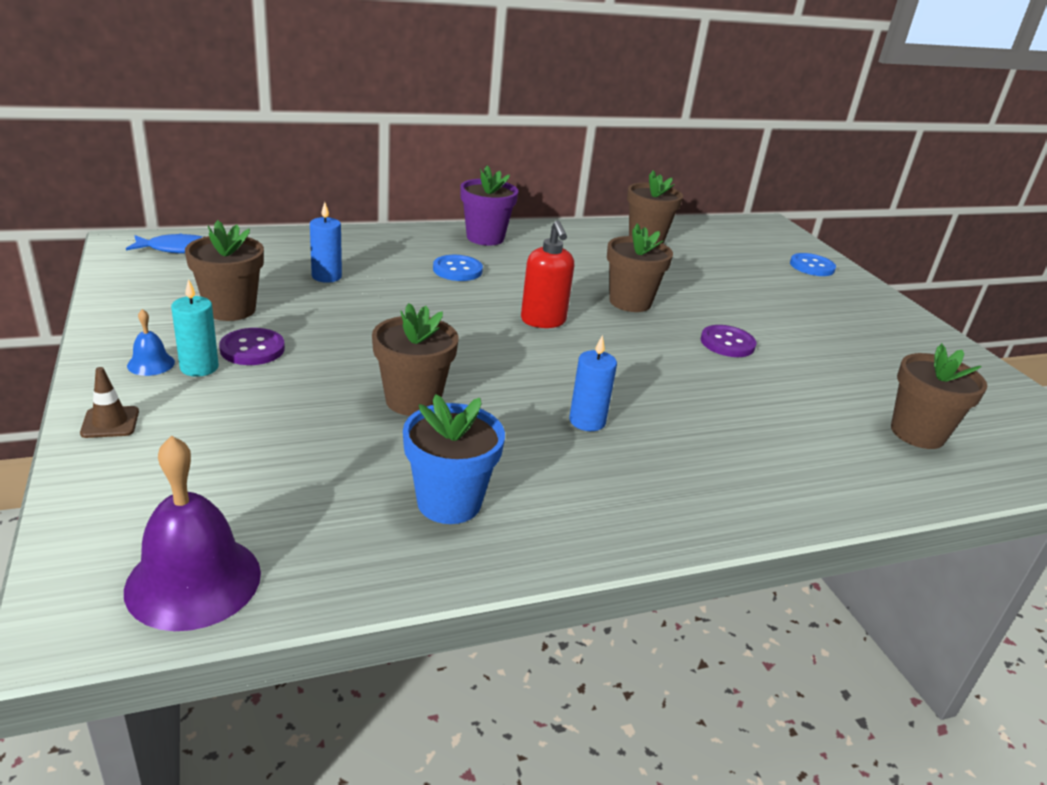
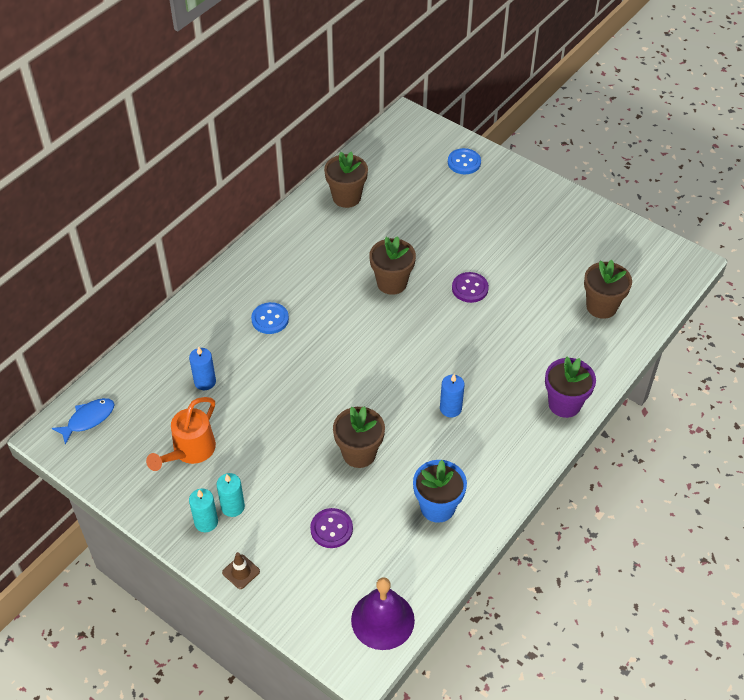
camera: 30 degrees left, 20 degrees up
blue bell [127,309,175,376] -> turquoise candle [189,489,218,532]
brown flower pot [185,220,264,321] -> orange watering can [146,397,216,471]
purple button [219,328,285,365] -> purple button moved to [310,508,353,548]
purple flower pot [460,165,518,246] -> purple flower pot moved to [545,357,596,418]
red soap dispenser [521,220,574,328] -> none

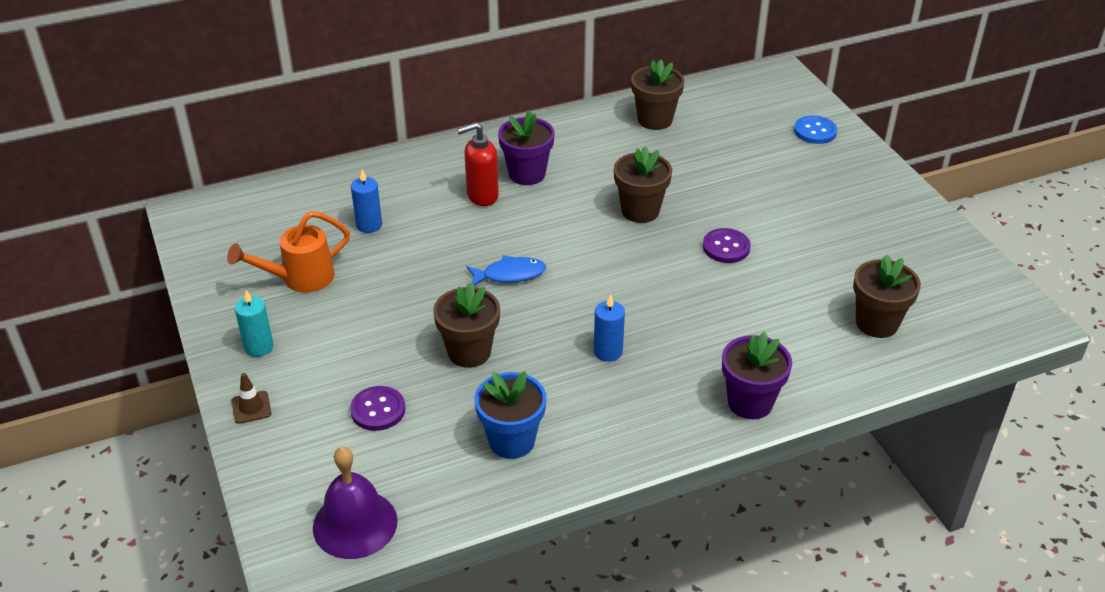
camera: 30 degrees right, 10 degrees down
blue fish [52,398,115,445] -> blue fish moved to [466,255,546,285]
turquoise candle [217,473,245,517] -> none
blue button [251,302,289,334] -> red soap dispenser [457,122,499,206]
none -> purple flower pot [498,110,555,185]

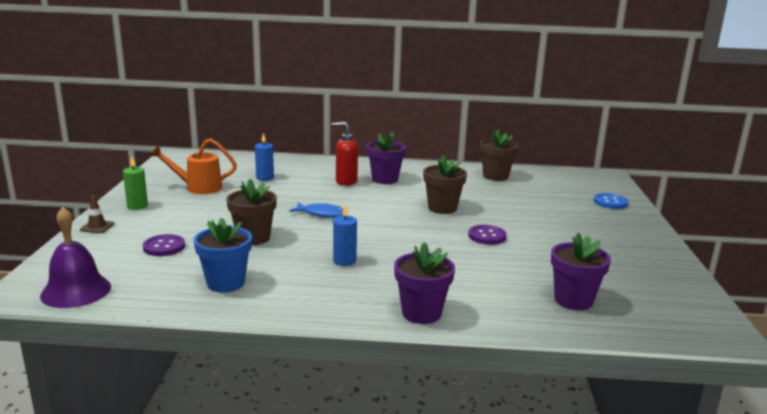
camera: 25 degrees right, 20 degrees down
turquoise candle [235,290,274,357] -> green candle [123,157,148,210]
brown flower pot [853,254,921,338] -> purple flower pot [551,233,611,310]

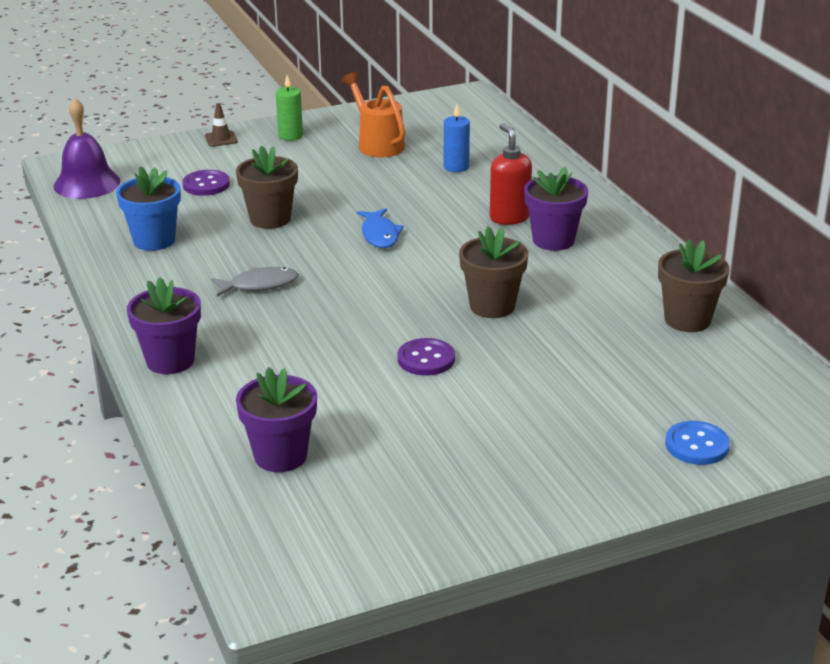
camera: 65 degrees right, 10 degrees up
blue candle [333,204,357,266] -> grey fish [211,267,298,297]

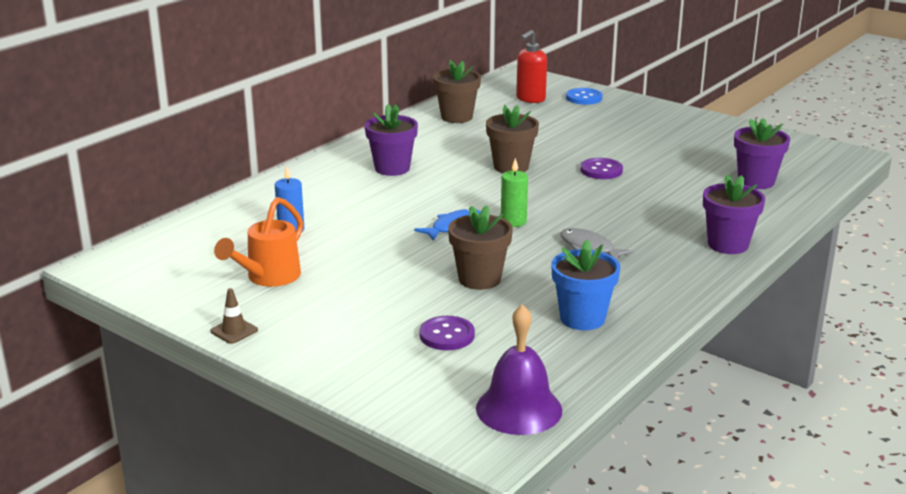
camera: 120 degrees left, 5 degrees down
brown traffic cone [205,103,238,147] -> brown traffic cone moved to [210,288,258,344]
green candle [276,75,303,141] -> green candle moved to [501,158,528,227]
red soap dispenser [490,123,532,225] -> red soap dispenser moved to [516,30,547,103]

